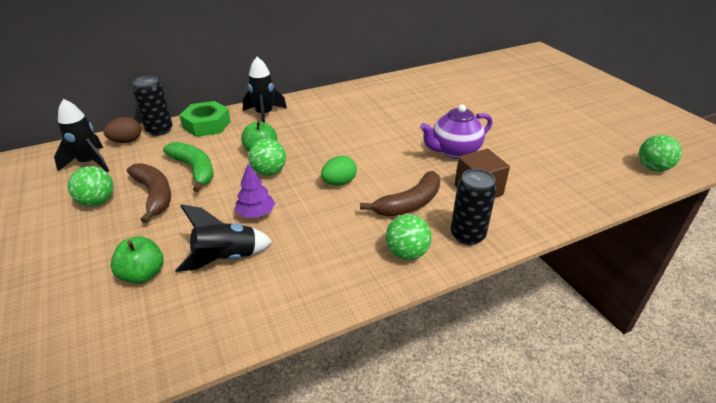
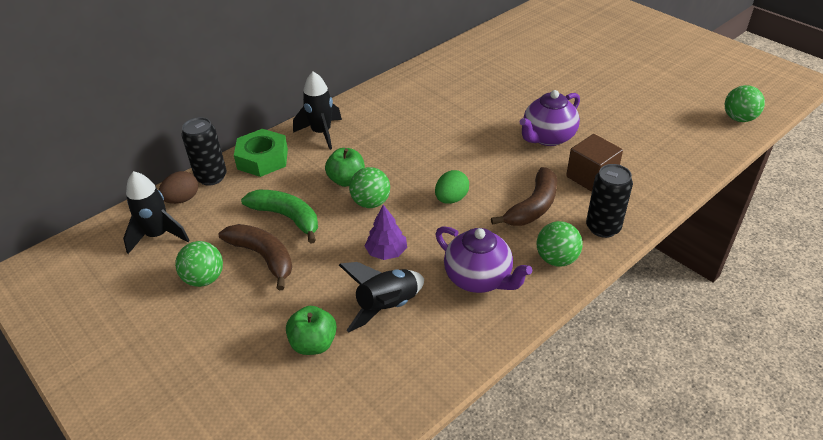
camera: 15 degrees left, 5 degrees up
none -> purple teapot [435,226,532,293]

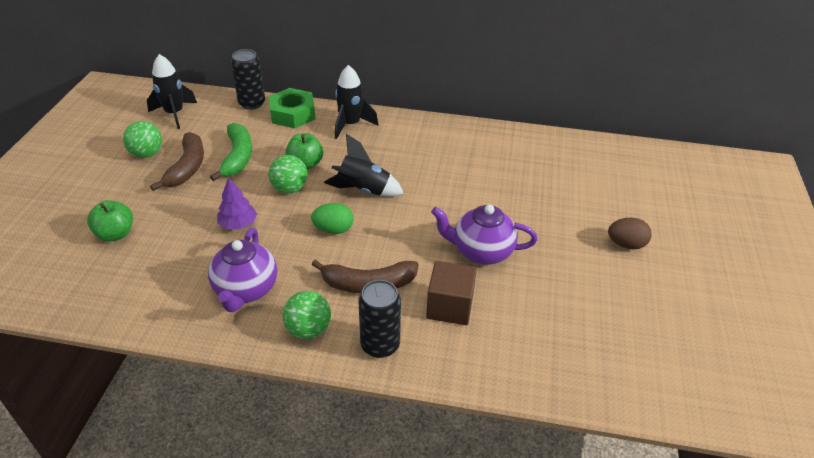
camera: 50 degrees right, 0 degrees up
brown egg [159,171,198,204] -> brown egg moved to [608,218,652,249]
black rocket [339,262,424,333] -> black rocket moved to [324,134,404,197]
green ball [725,85,765,122] -> none

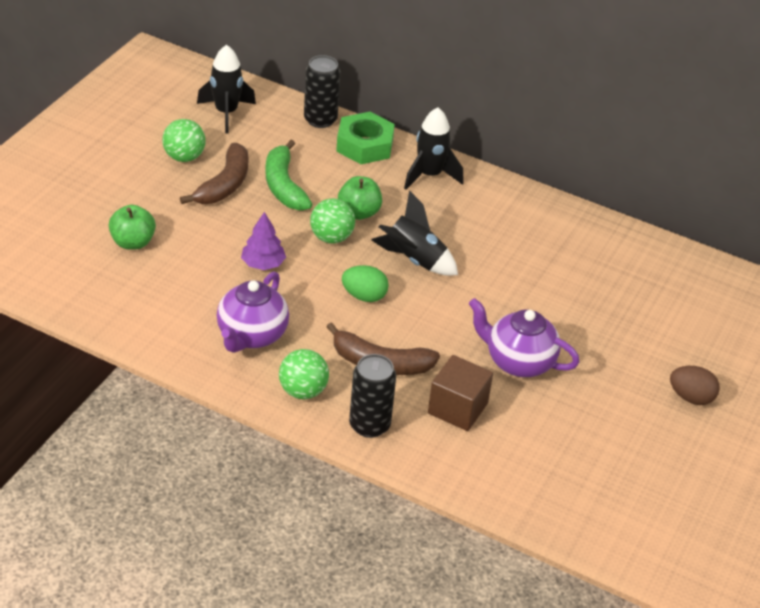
camera: 15 degrees right, 0 degrees up
green banana [210,123,252,181] -> green banana turned 150 degrees clockwise [265,140,312,211]

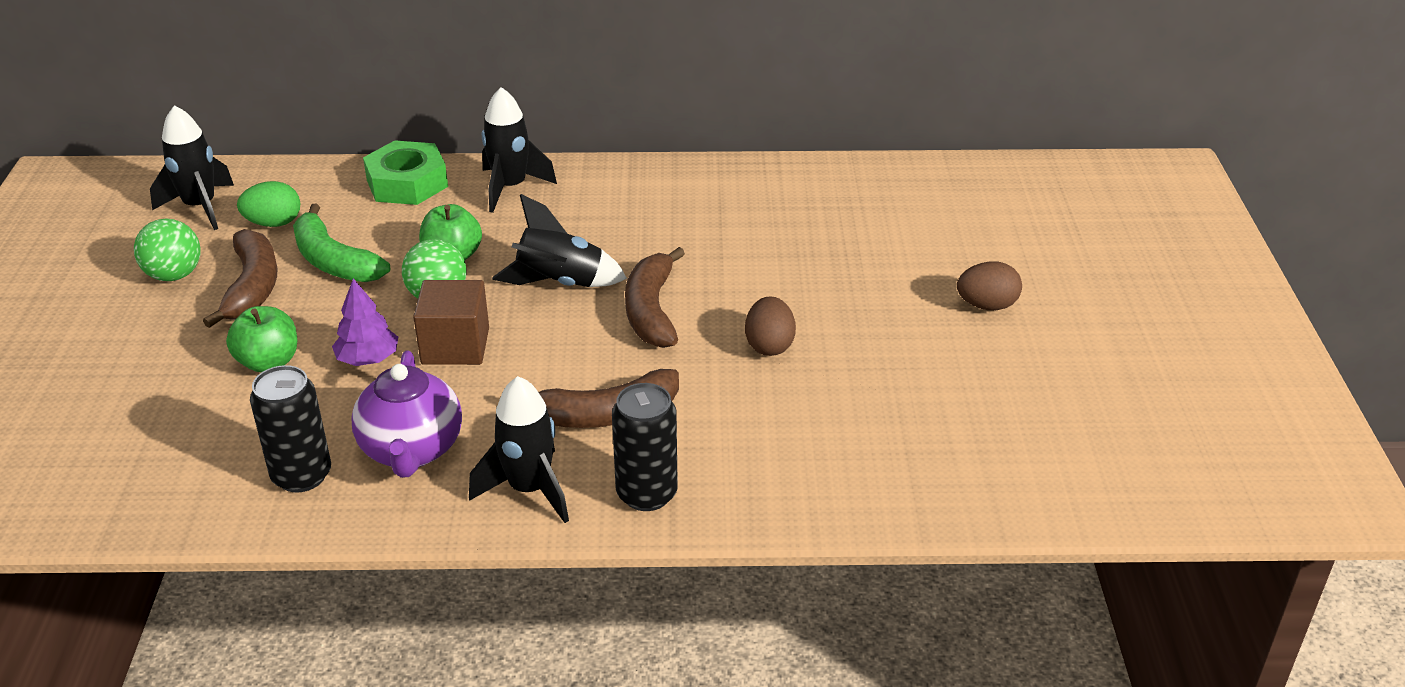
camera: 25 degrees left, 5 degrees down
green apple [109,205,156,250] -> green apple moved to [226,306,297,373]
green ball [279,349,329,399] -> black rocket [469,376,569,523]
black can [304,55,341,128] -> black can moved to [250,365,331,493]
green egg [342,265,389,302] -> green egg moved to [237,181,300,227]
brown cube [428,355,493,431] -> brown cube moved to [413,280,489,365]
purple teapot [469,298,579,377] -> brown egg [745,296,796,356]
none -> brown banana [625,247,685,348]

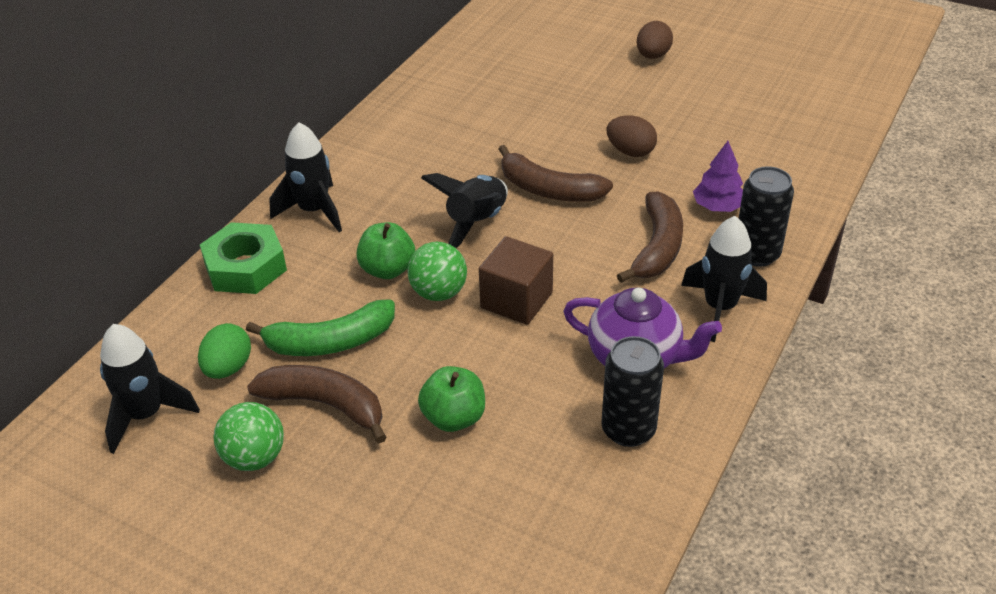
camera: 60 degrees left, 5 degrees up
purple tree [332,279,398,366] -> purple tree moved to [693,141,743,212]

